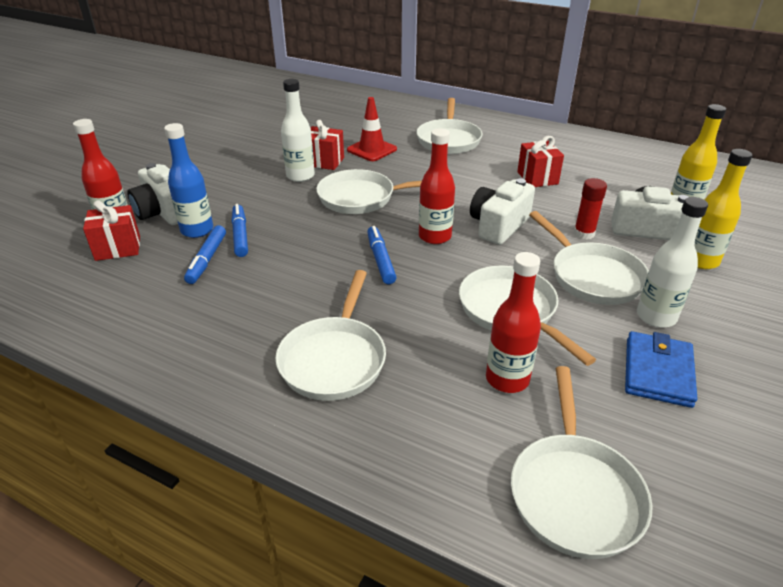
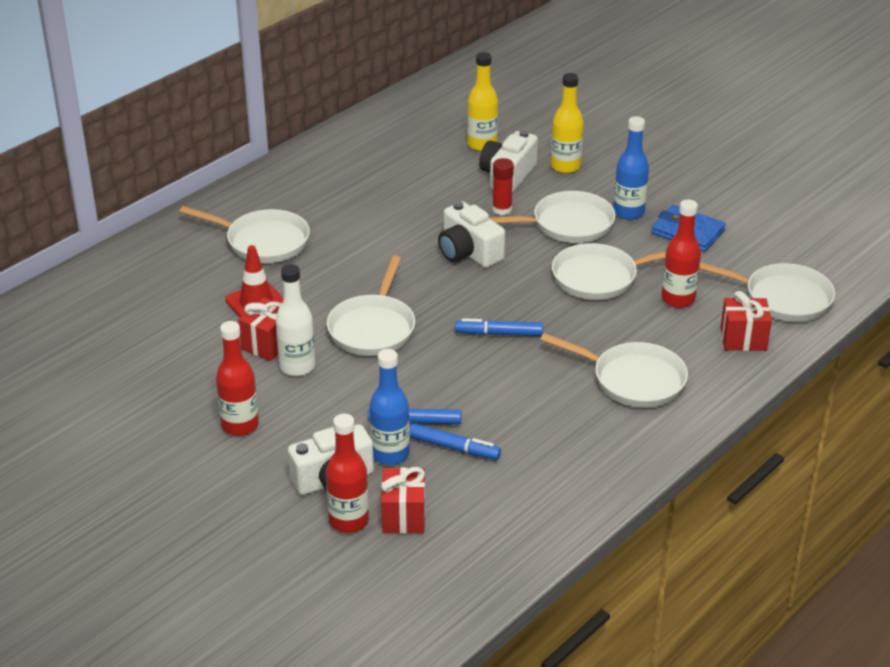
camera: 75 degrees left, 0 degrees up
red bottle [419,128,455,244] -> red bottle moved to [216,321,259,436]
red gift [517,136,564,187] -> red gift moved to [720,291,772,351]
white bottle [637,197,708,328] -> blue bottle [613,116,649,220]

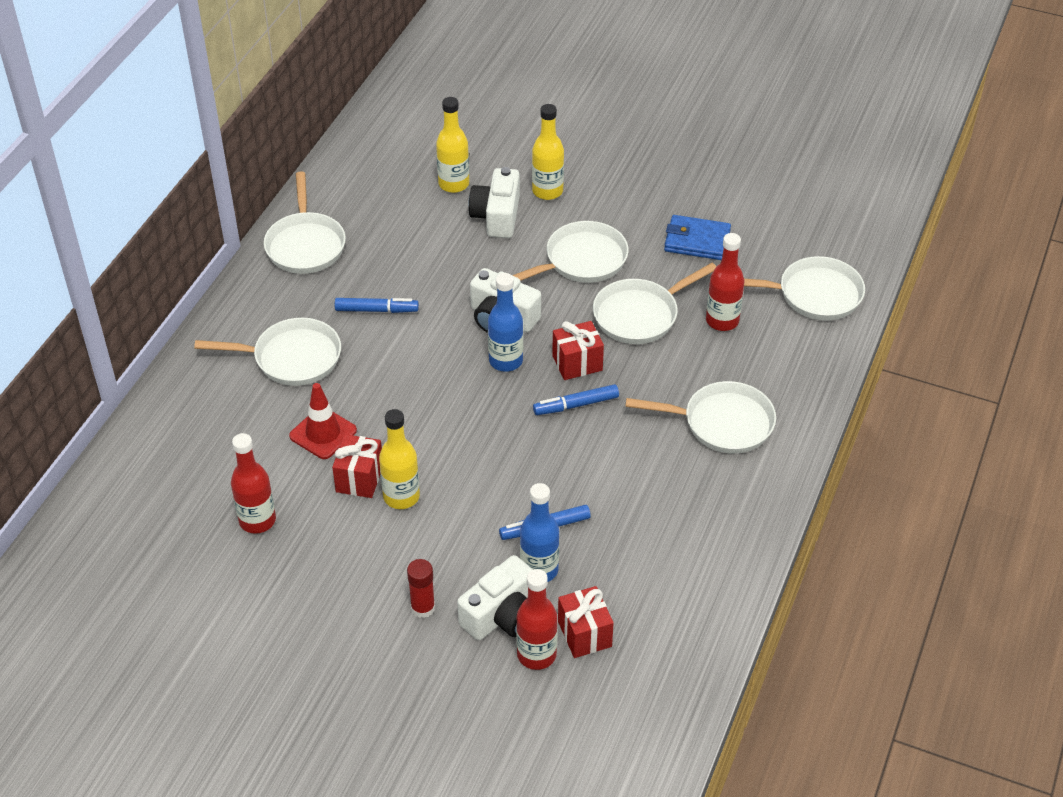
camera: 20 degrees left, 10 degrees up
red bottle [216,321,259,436] -> red bottle moved to [231,433,276,534]
white bottle [276,264,315,376] -> yellow bottle [379,409,420,509]
white pan [327,255,415,356] -> white pan moved to [264,171,346,274]
blue marker [410,424,501,460] -> blue marker moved to [335,298,419,313]
red glue stick [492,158,514,215] -> red glue stick moved to [407,559,435,618]
blue bottle [613,116,649,220] -> blue bottle moved to [488,273,523,372]
red gift [720,291,772,351] -> red gift moved to [552,321,604,380]

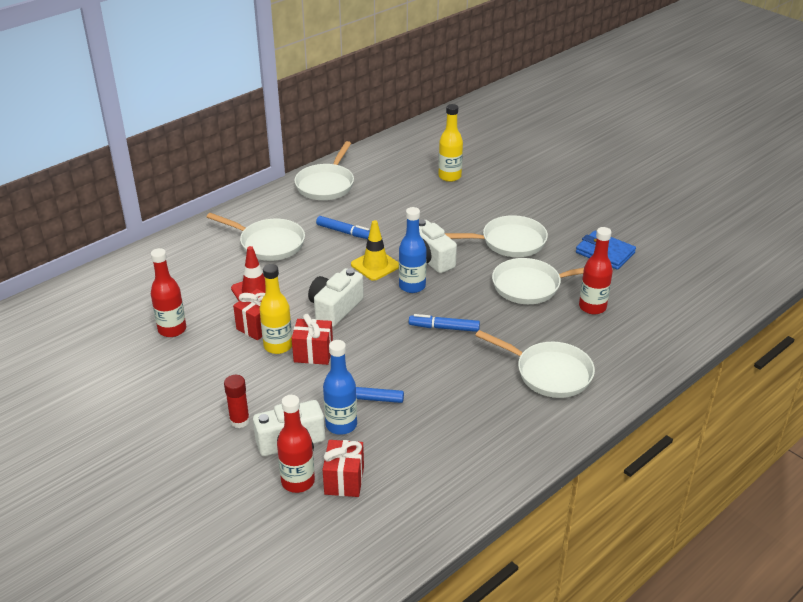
camera: 25 degrees right, 10 degrees down
white camera [468,167,520,238] -> white camera moved to [308,268,364,327]
yellow bottle [532,104,564,200] -> none
red gift [552,321,604,380] -> red gift moved to [292,314,333,365]
white pan [744,256,865,321] -> none
none -> yellow traffic cone [351,220,399,281]

